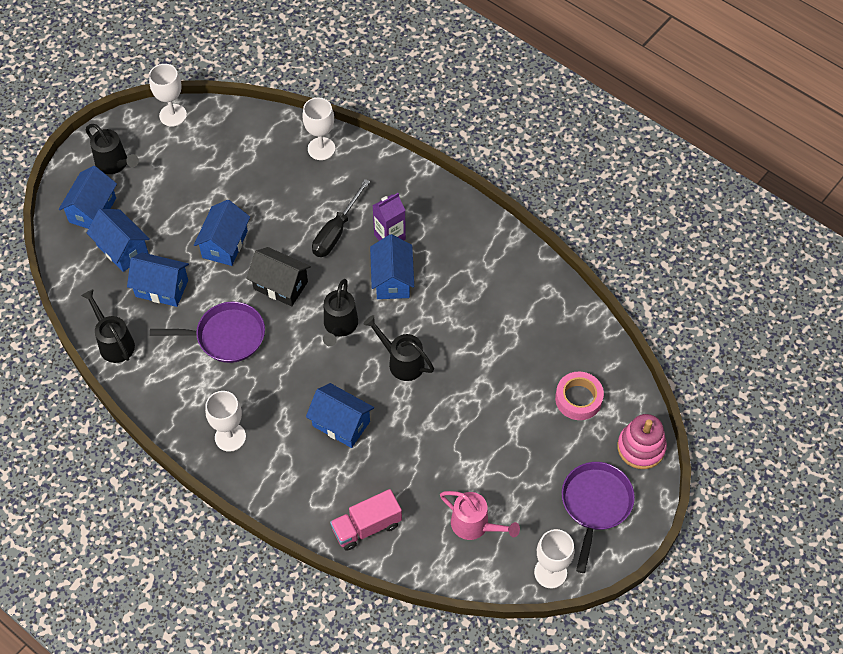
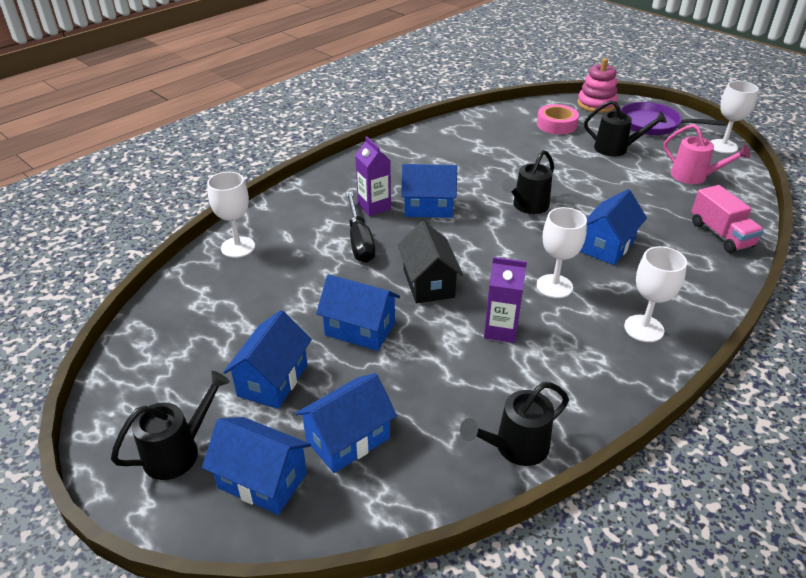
camera: 85 degrees left, 20 degrees down
blue house [127,252,189,307] -> blue house moved to [223,310,312,409]
white goblet [149,64,187,126] -> white goblet moved to [537,207,587,298]
purple pan [150,302,265,363] -> purple carton [484,257,527,343]
black house [246,247,311,306] -> black house turned 45 degrees counterclockwise [397,221,463,304]
black screwdriver [312,179,370,257] -> black screwdriver turned 45 degrees clockwise [346,191,375,263]
black watering can [323,279,358,346] -> black watering can moved to [584,100,667,156]
pink watering can [440,491,520,540] -> pink watering can turned 90 degrees clockwise [664,124,751,184]

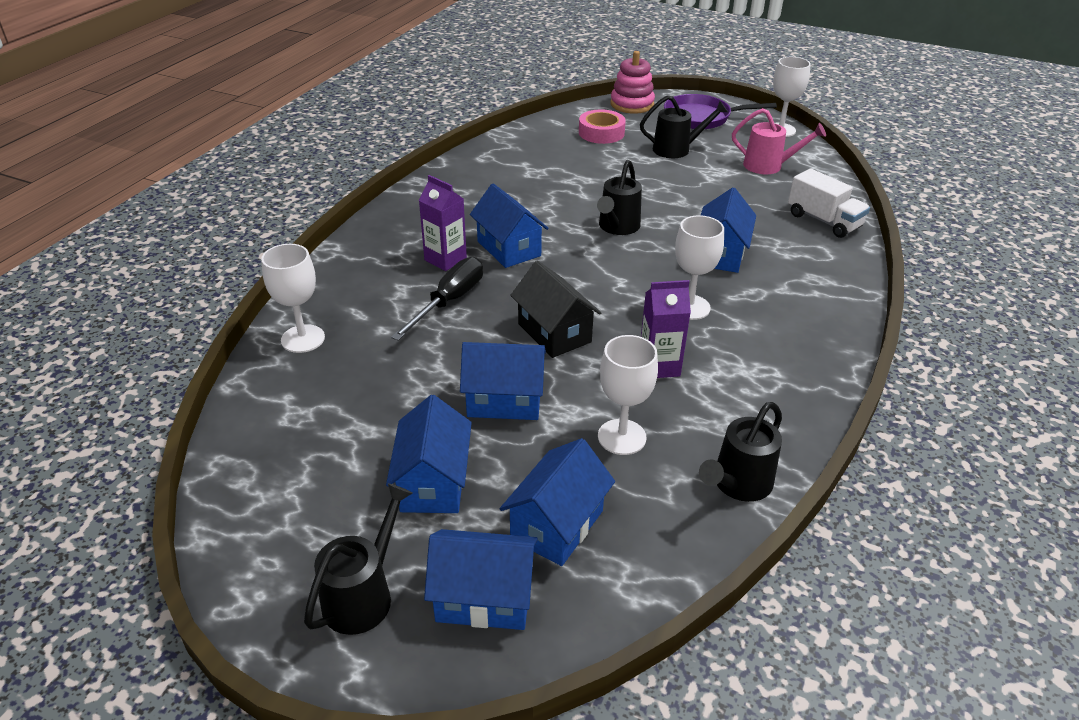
camera: 20 degrees left, 0 degrees up
black screwdriver [346,191,375,263] -> black screwdriver turned 120 degrees counterclockwise [391,257,483,341]
blue house [401,164,457,218] -> blue house turned 75 degrees clockwise [470,184,548,268]
white goblet [624,246,687,342] -> white goblet moved to [598,335,658,455]
pink truck [691,185,764,253] -> white truck [788,168,870,238]

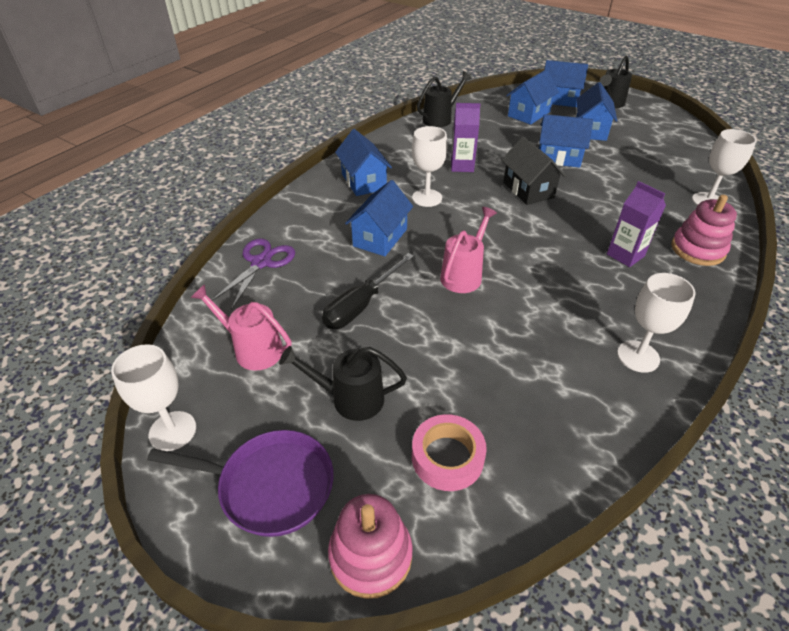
camera: 170 degrees left, 5 degrees up
black screwdriver [391,257,483,341] -> black screwdriver moved to [322,253,414,329]
blue house [470,184,548,268] -> blue house moved to [335,129,392,196]
black watering can [597,160,642,235] -> pink watering can [440,207,497,293]
white goblet [598,335,658,455] -> white goblet moved to [617,273,696,373]
white truck [788,168,870,238] -> purple scissors [212,238,295,310]
none -> pink stacking toy [671,195,737,266]

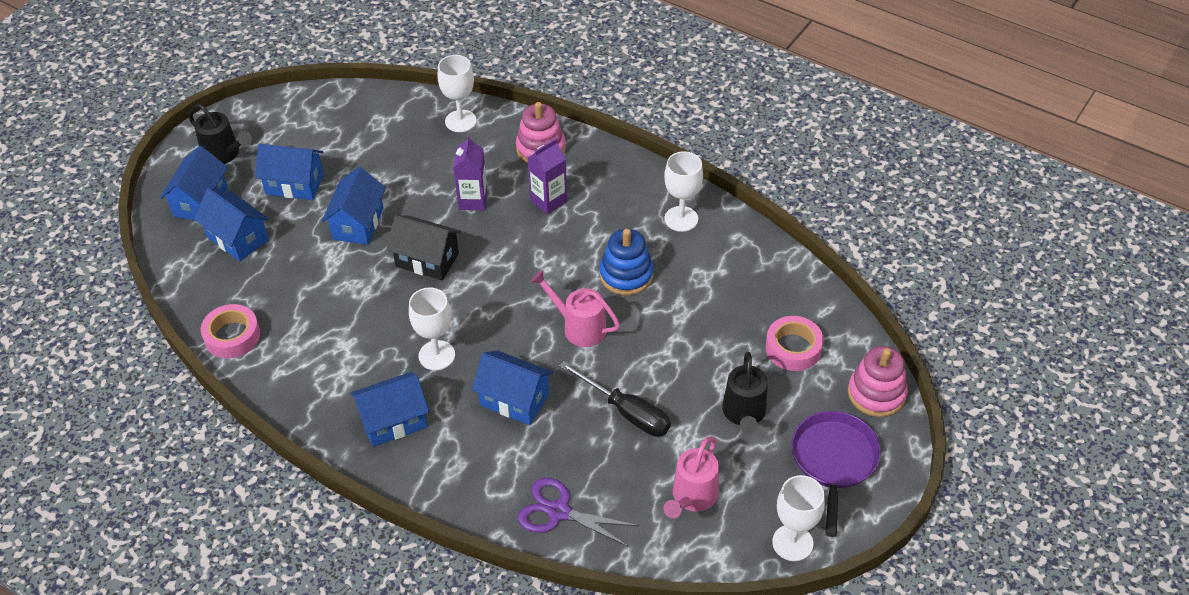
camera: 90 degrees left, 5 degrees up
black watering can [417,71,472,127] -> pink tape [201,304,260,358]
purple carton [451,103,480,172] -> purple carton moved to [453,135,488,210]
black house [502,136,566,205] -> black house turned 45 degrees clockwise [387,215,461,281]
none -> blue stacking toy [600,229,653,295]

